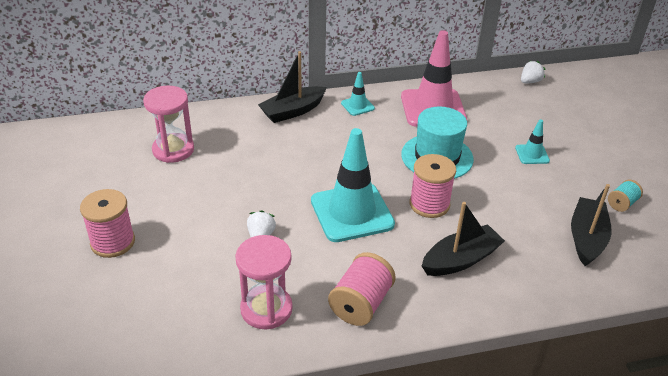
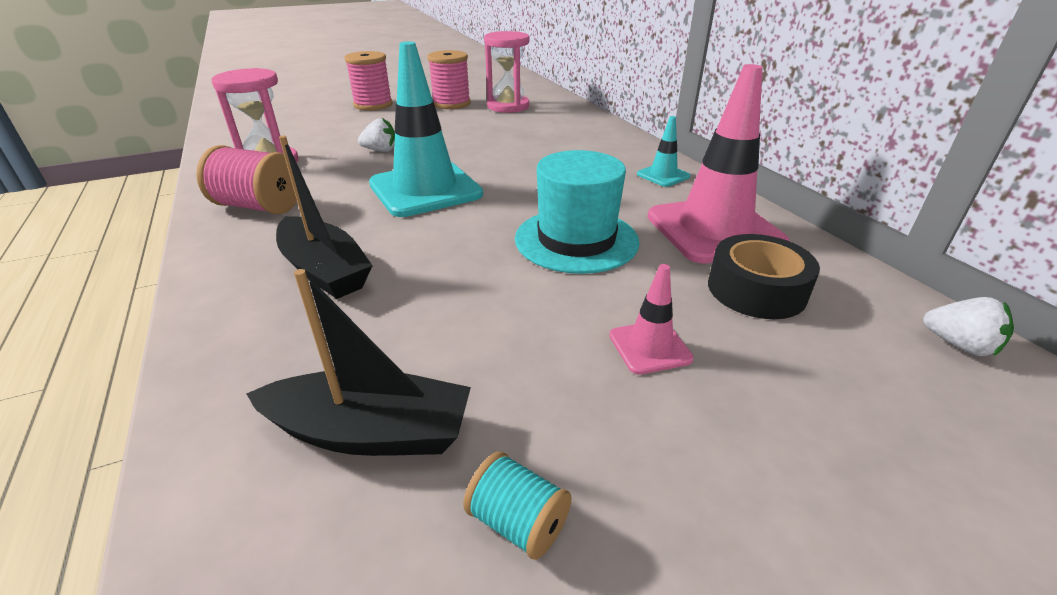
camera: 80 degrees right, 5 degrees down
black boat [258,51,327,123] -> none
pink spool [410,154,456,218] -> pink spool moved to [428,50,471,109]
turquoise traffic cone [515,119,550,164] -> pink traffic cone [609,264,694,375]
none -> black tape [708,234,820,319]

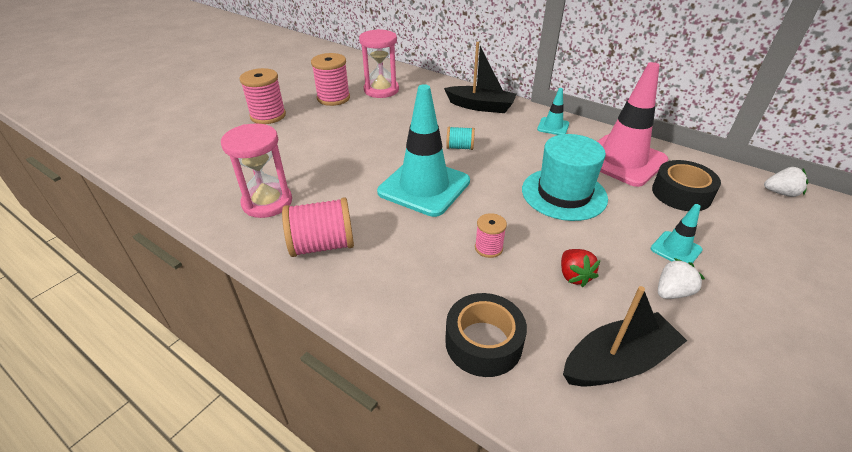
camera: 30 degrees left, 5 degrees up
black boat [276,136,373,299] -> black boat moved to [444,42,516,113]
white strawberry [358,118,395,152] -> white strawberry moved to [658,258,705,299]
turquoise spool [463,452,572,560] -> turquoise spool moved to [446,127,475,150]
pink traffic cone [609,264,694,375] -> turquoise traffic cone [651,204,703,263]
none -> black tape [445,293,527,377]
none -> pink spool [475,213,507,258]
none -> red strawberry [561,249,600,287]

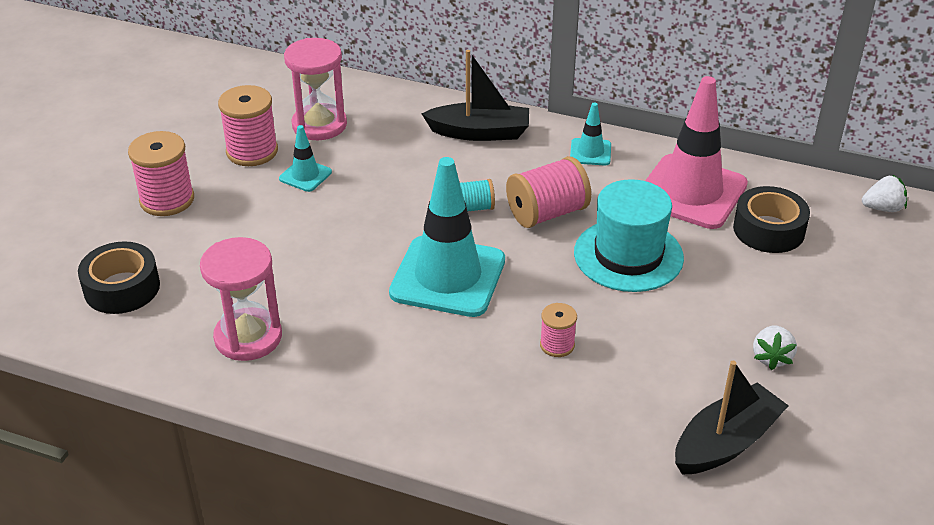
camera: 15 degrees left, 0 degrees up
pink spool [282,197,354,257] -> pink spool moved to [506,156,591,228]
black tape [445,293,527,377] -> black tape moved to [78,241,160,314]
red strawberry [561,249,600,287] -> none
turquoise traffic cone [651,204,703,263] -> turquoise traffic cone moved to [279,125,332,192]
white strawberry [658,258,705,299] -> white strawberry turned 150 degrees clockwise [753,326,797,370]

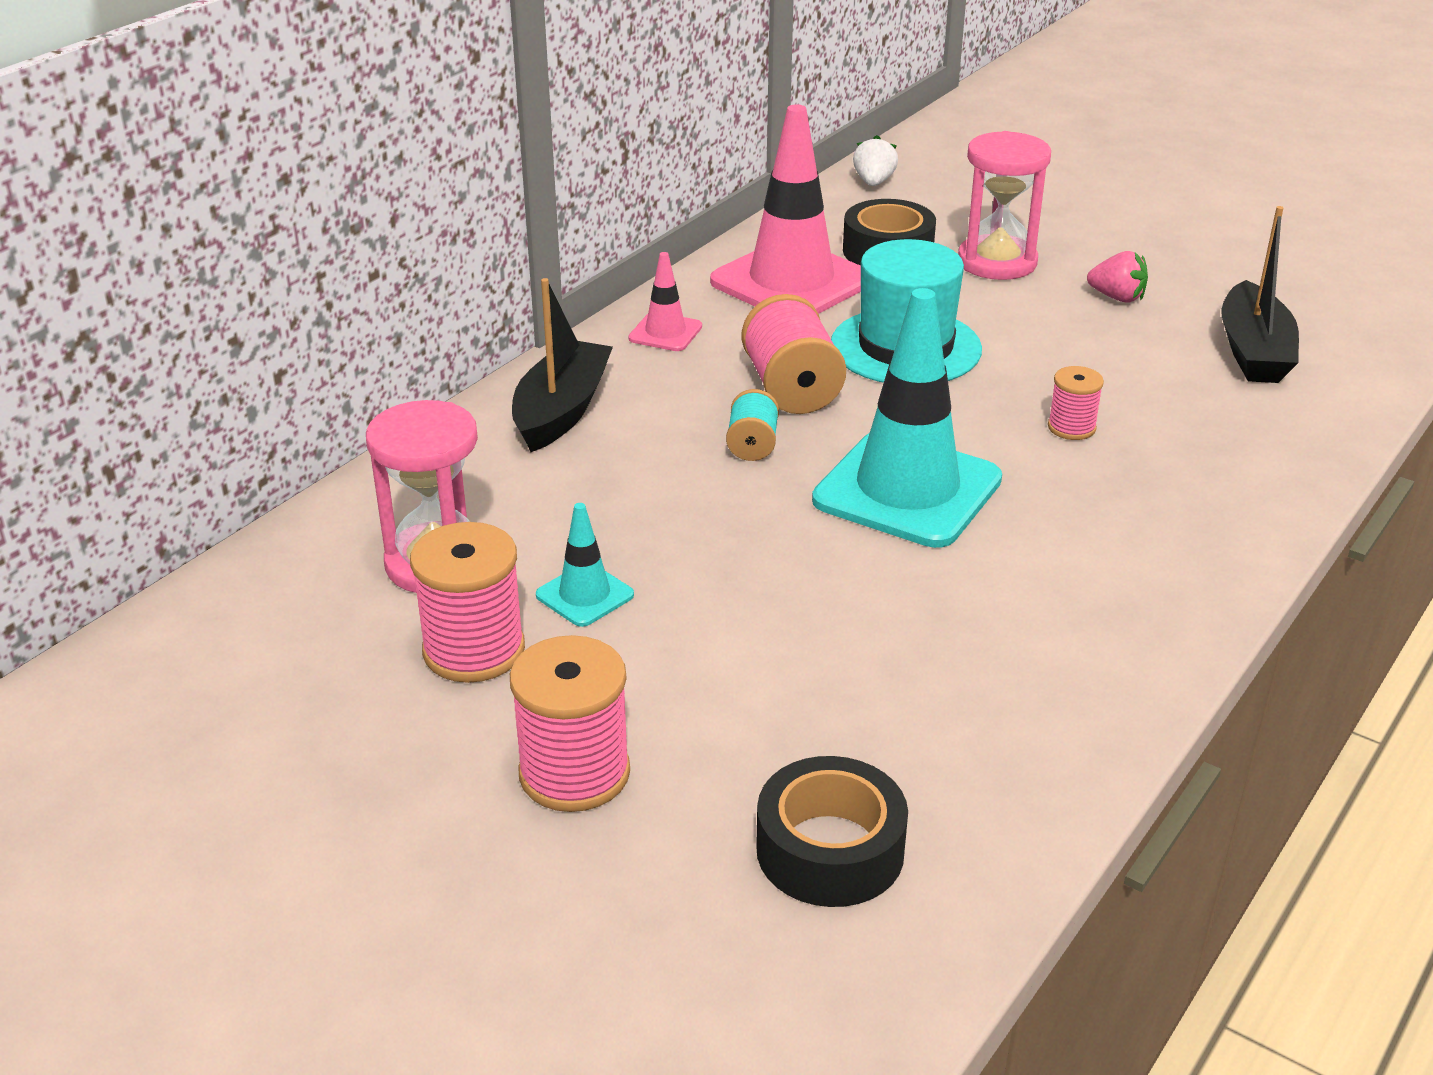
camera: 75 degrees left, 5 degrees down
pink hourglass [200,237,282,361] -> pink hourglass moved to [958,131,1051,280]
turquoise traffic cone [570,102,611,166] -> pink traffic cone [628,252,702,351]
black boat [675,361,789,475] -> black boat turned 150 degrees counterclockwise [1221,206,1299,383]
white strawberry [753,326,797,370] -> pink strawberry [1087,251,1148,302]

